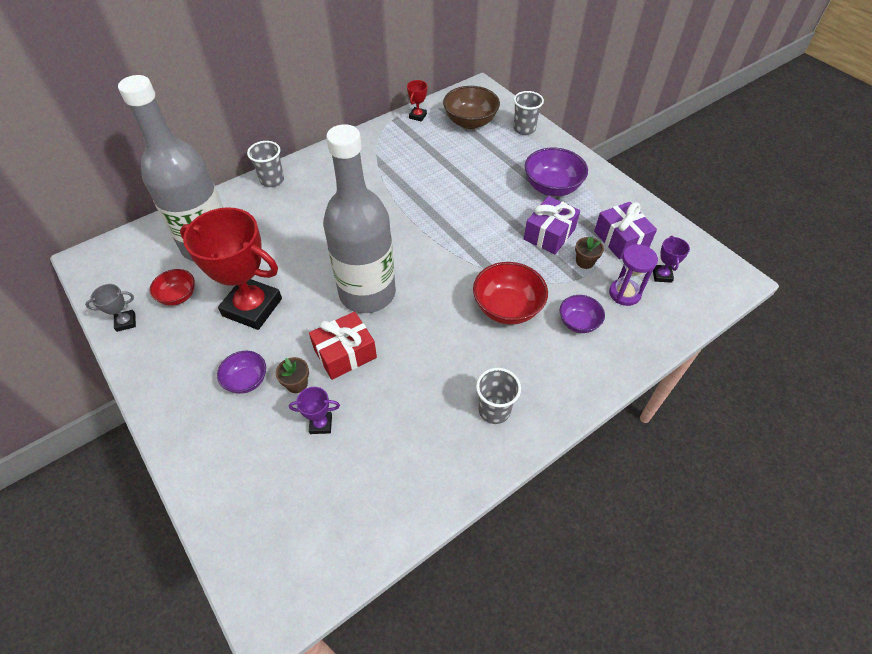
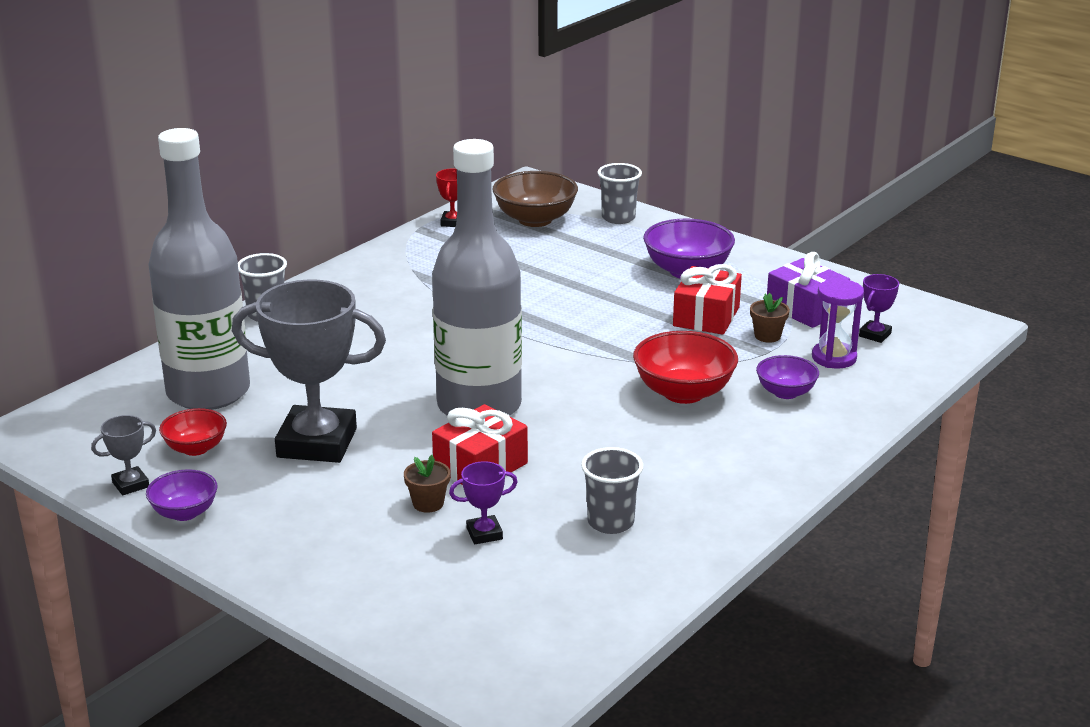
camera: 15 degrees left, 25 degrees down
red trophy [180,207,282,330] -> grey trophy [232,280,386,463]
purple bowl [217,351,266,394] -> purple bowl moved to [146,470,218,521]
grey cup [476,368,521,424] -> grey cup moved to [581,447,643,534]
purple gift [524,196,580,254] -> red gift [673,264,742,335]
purple trophy [653,236,690,283] -> purple trophy turned 45 degrees clockwise [859,274,899,343]

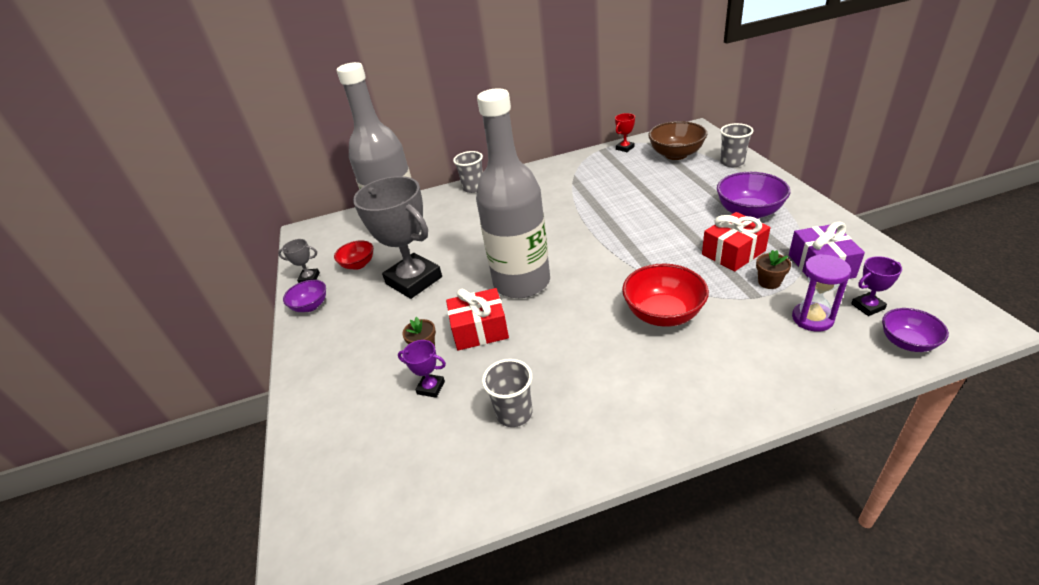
camera: 40 degrees right, 10 degrees up
purple bowl [756,355,819,399] -> purple bowl moved to [882,308,949,352]

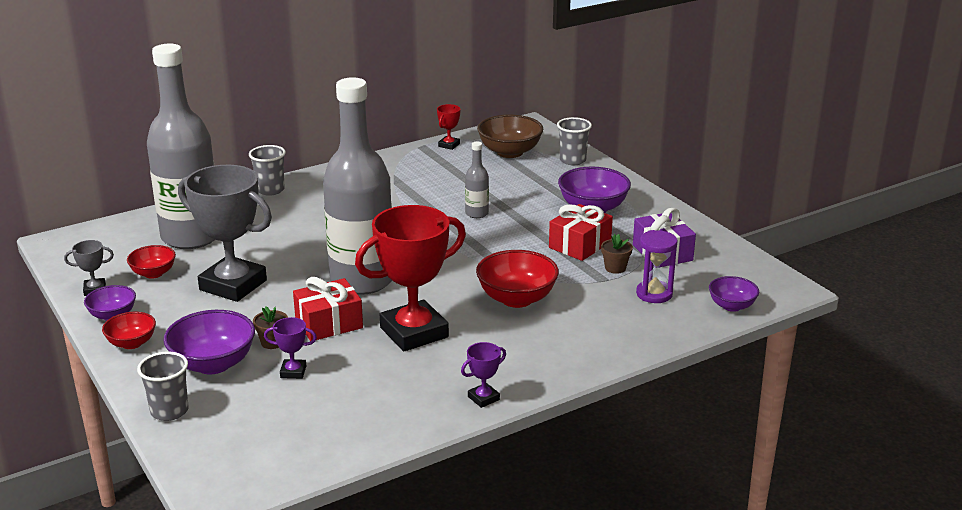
camera: 20 degrees left, 10 degrees down
grey cup [482,359,532,427] -> grey cup moved to [137,352,188,421]
purple trophy [851,256,902,316] -> purple trophy moved to [461,342,506,408]
none -> red bowl [102,312,156,349]
none -> purple bowl [163,310,255,374]
none -> red trophy [355,205,466,351]
none -> grey bottle [465,142,489,218]

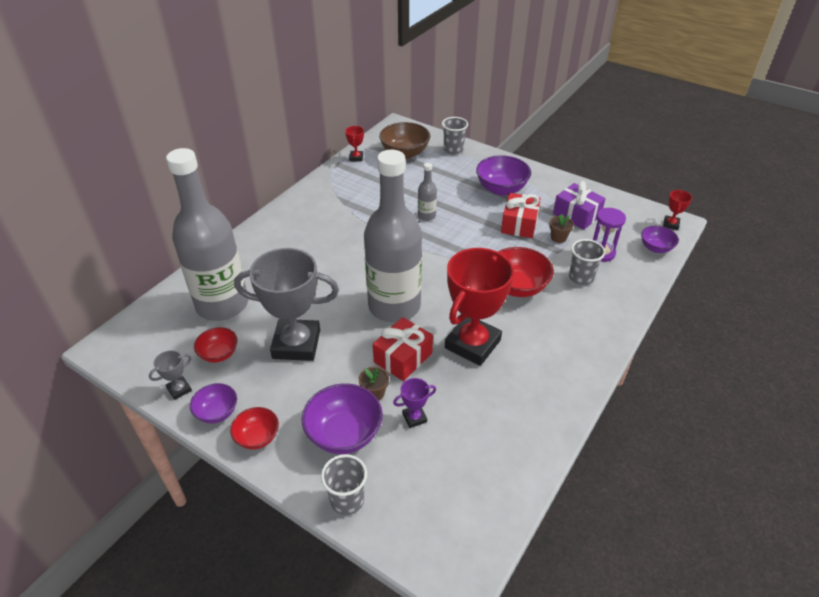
camera: 25 degrees left, 15 degrees up
grey cup [249,145,286,196] -> grey cup moved to [569,239,606,285]
purple trophy [461,342,506,408] -> none
none -> red trophy [663,190,692,230]

